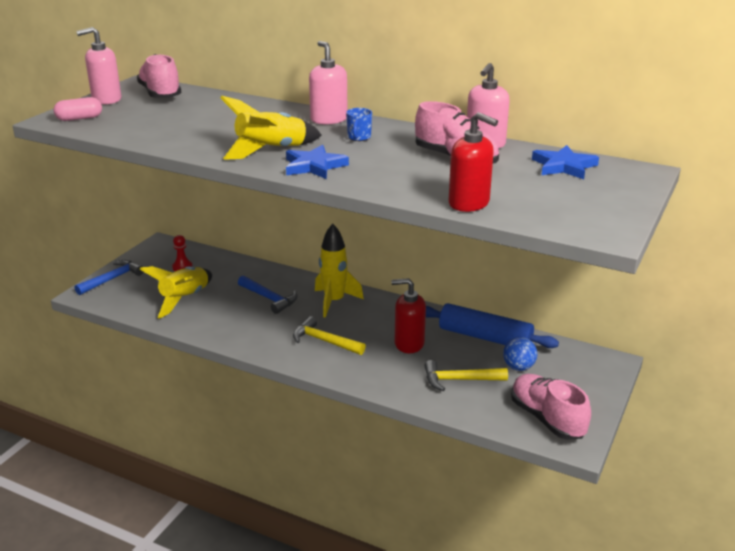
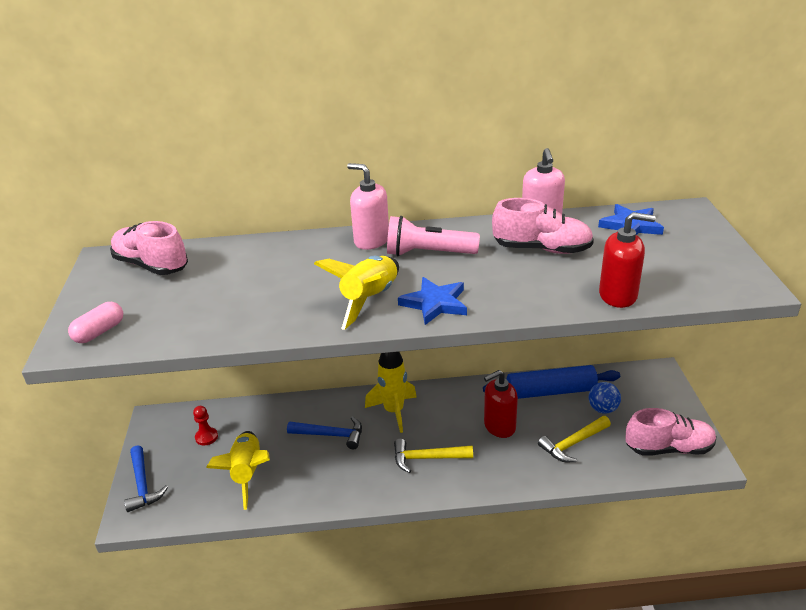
camera: 30 degrees left, 5 degrees up
blue hammer [75,260,143,295] -> blue hammer turned 150 degrees clockwise [124,445,168,512]
pink soap dispenser [76,27,121,104] -> none
blue mug [346,108,372,141] -> pink flashlight [387,216,480,256]
pink shoe [511,374,591,440] -> pink shoe turned 150 degrees clockwise [625,408,716,456]

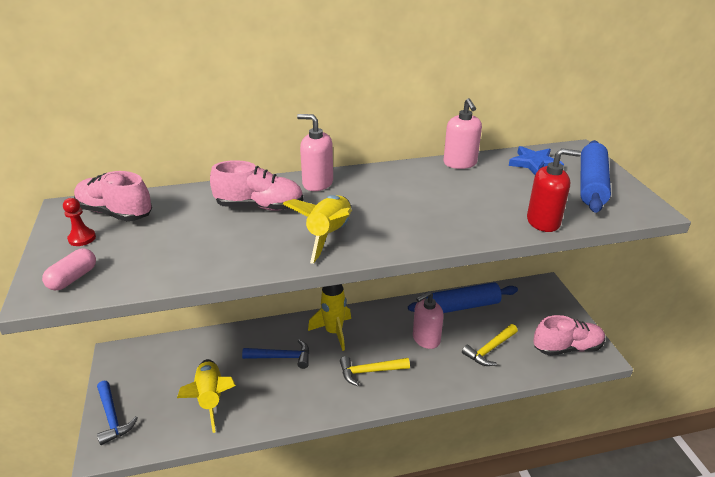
camera: 10 degrees left, 0 degrees up
red pawn [193,406,218,446] -> red pawn moved to [63,198,96,246]
pink flashlight [387,216,480,256] -> none
blue star [398,277,467,325] -> none
red soap dispenser [484,370,518,438] -> pink soap dispenser [413,291,444,349]
pink shoe [492,198,594,254] -> pink shoe moved to [210,160,304,211]
blue ball [589,382,621,414] -> none
none -> blue rolling pin [580,140,611,213]

